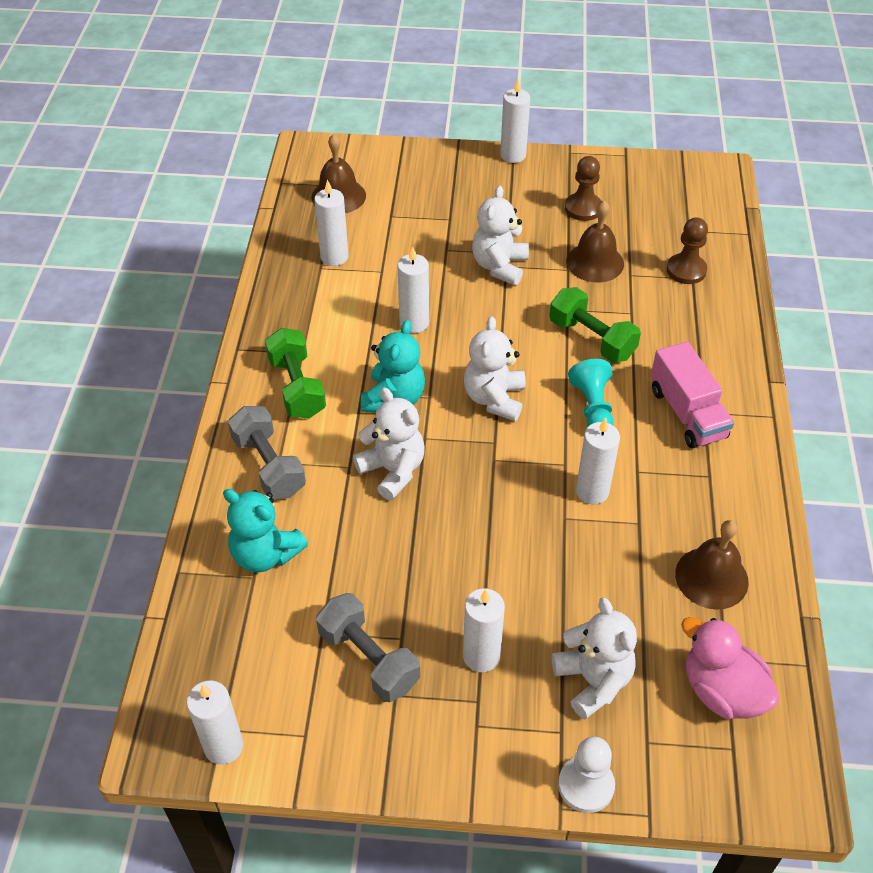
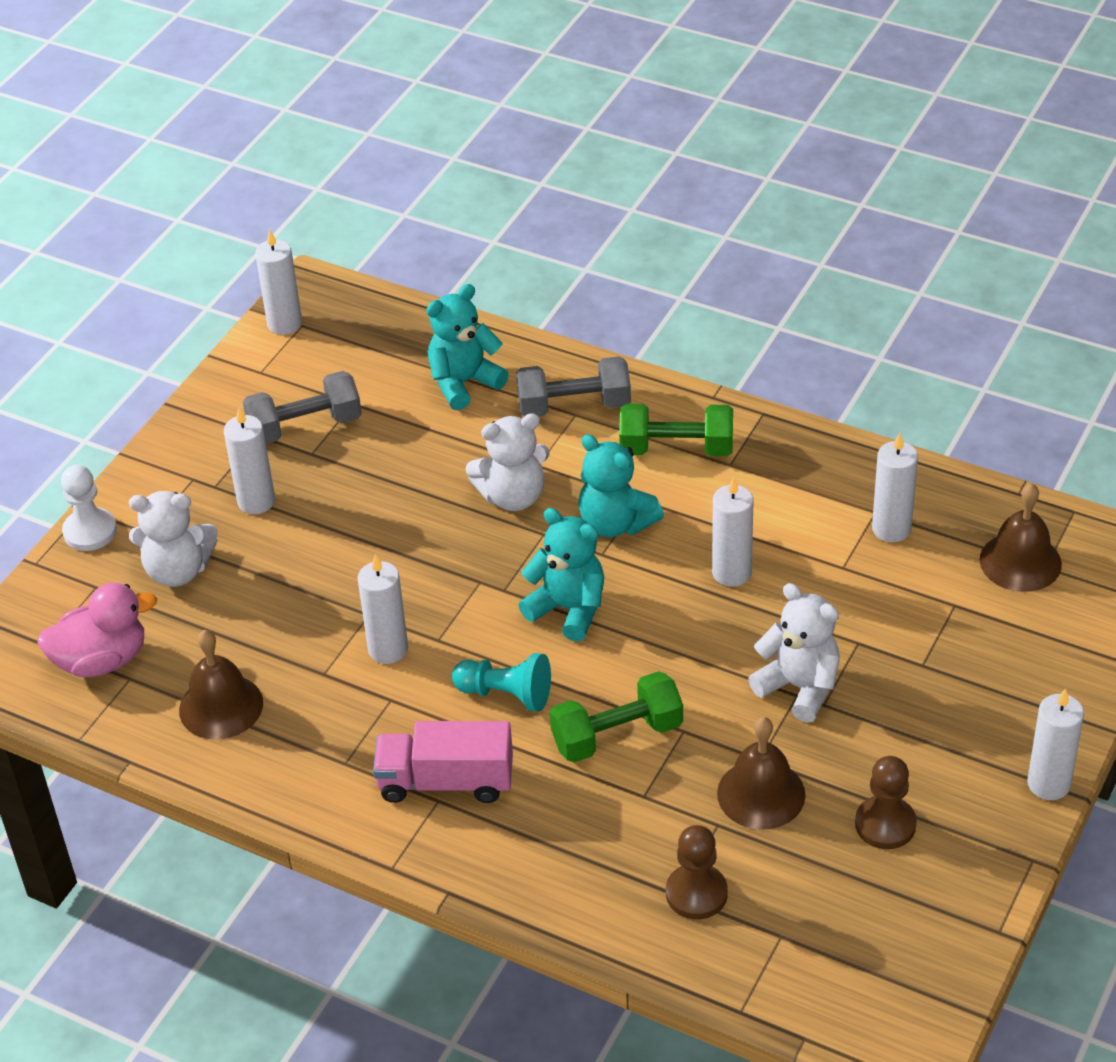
camera: 115 degrees right, 5 degrees down
white teddy bear [464,316,526,421] -> turquoise teddy bear [519,508,604,642]

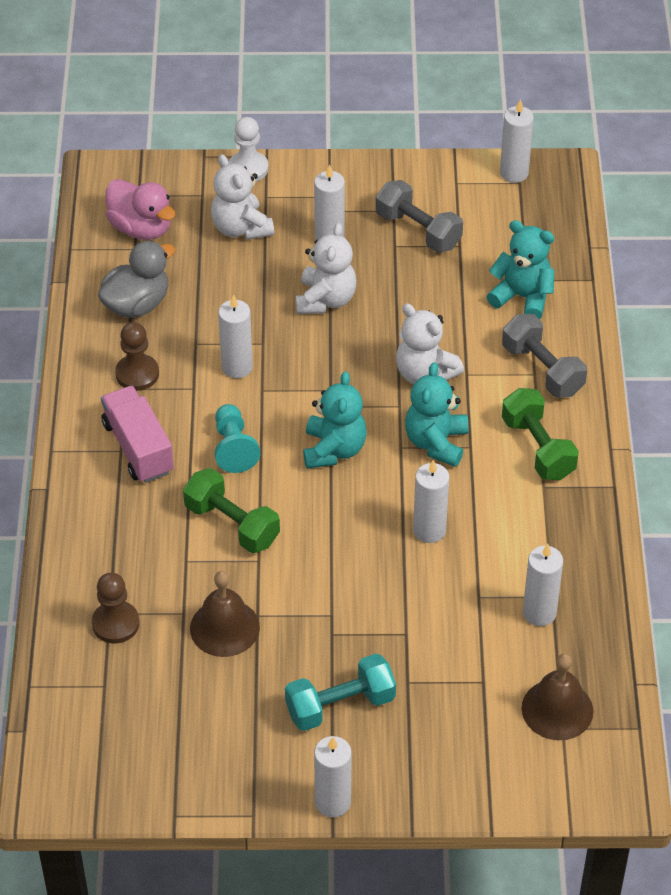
camera: 60 degrees right, 5 degrees up
brown bell [179,630,263,739] -> grey duck [98,241,175,318]
white teddy bear [748,583,840,723] -> white teddy bear moved to [296,223,357,314]
brown pawn [855,756,917,849] -> brown pawn moved to [115,322,159,391]
none -> turquoise dumbbell [285,654,396,731]

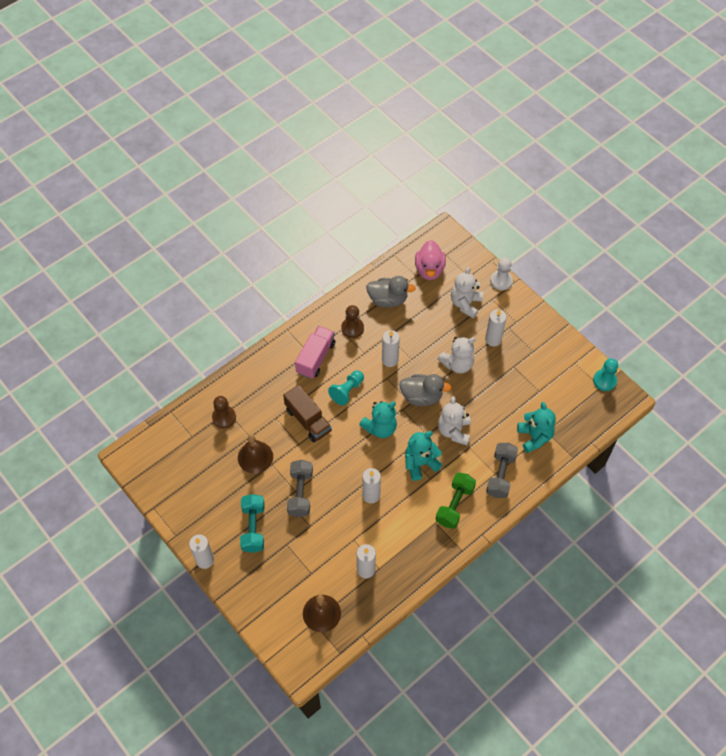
camera: 50 degrees right, 10 degrees up
green dumbbell [183,468,280,553] -> brown truck [283,385,331,442]
turquoise dumbbell [285,654,396,731] -> turquoise dumbbell turned 60 degrees clockwise [240,494,264,553]
grey dumbbell [376,180,463,253] -> grey dumbbell moved to [287,460,313,517]
white candle [500,99,534,183] -> turquoise pawn [593,358,618,391]
none -> grey duck [399,374,452,406]

